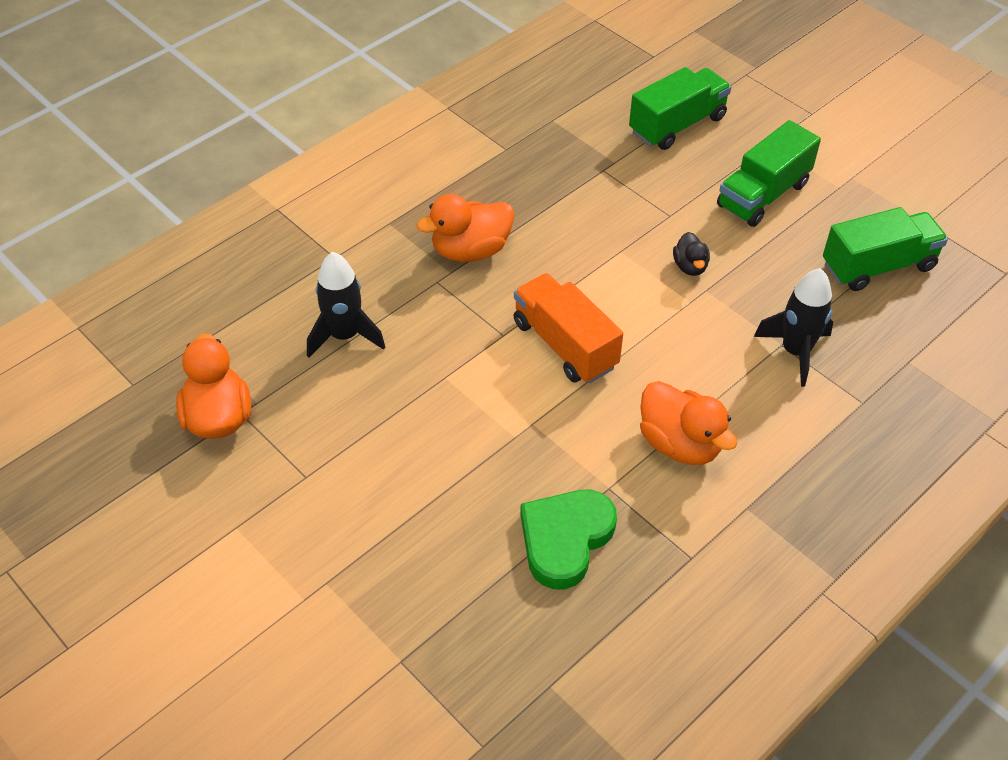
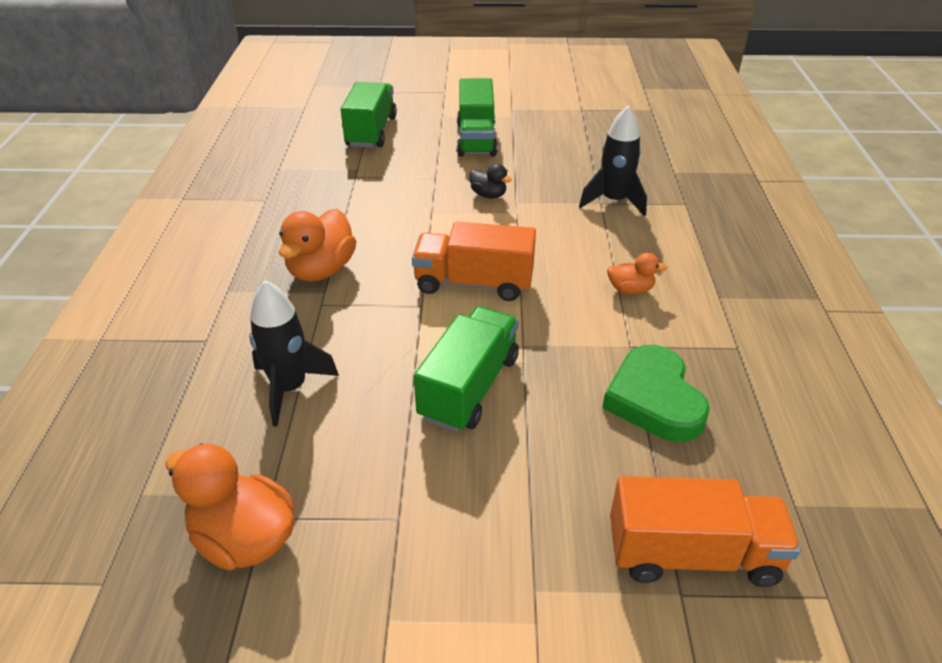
camera: 45 degrees left, 10 degrees down
orange duck [640,381,737,465] -> orange duck [607,253,667,294], size x0.55
green truck [823,207,948,291] -> green truck moved to [414,306,519,432]
none -> orange truck [610,476,801,587]

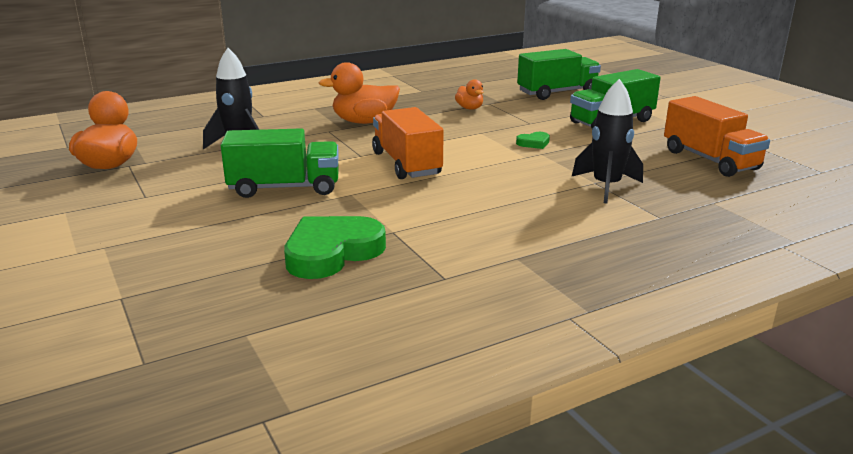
camera: 60 degrees right, 15 degrees down
black duck [469,164,512,198] -> green heart [516,132,550,149]
orange duck [607,253,667,294] -> orange duck moved to [455,79,483,110]
orange truck [610,476,801,587] -> orange truck moved to [664,96,770,177]

